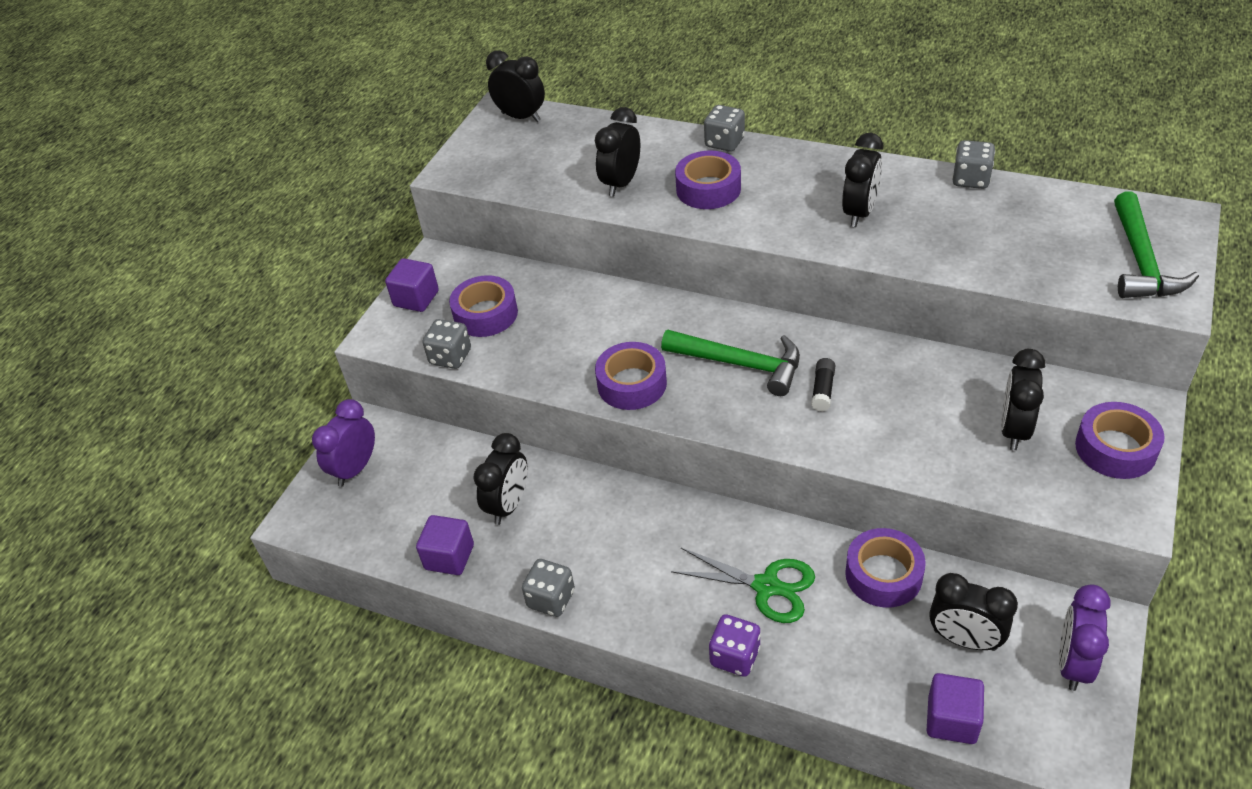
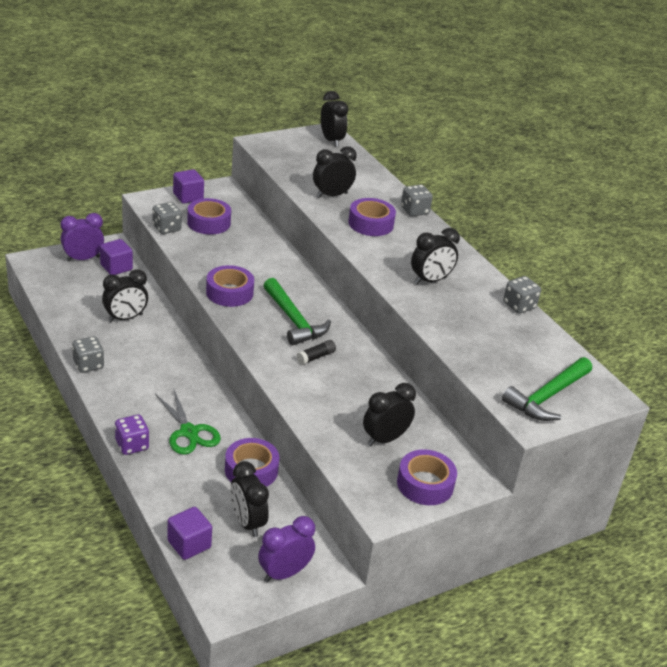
camera: 30 degrees right, 10 degrees down
purple cube [416,515,474,575] -> purple cube moved to [100,239,133,275]

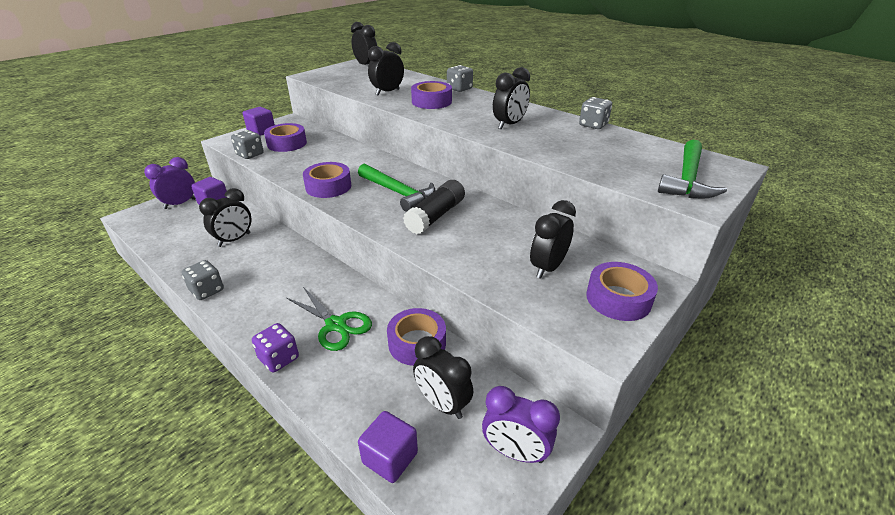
camera: 15 degrees left, 0 degrees up
purple clock [258,516,315,582] -> purple clock turned 105 degrees counterclockwise [482,386,560,463]
black glue stick [297,340,336,365] -> black glue stick [403,180,465,234], size x1.88

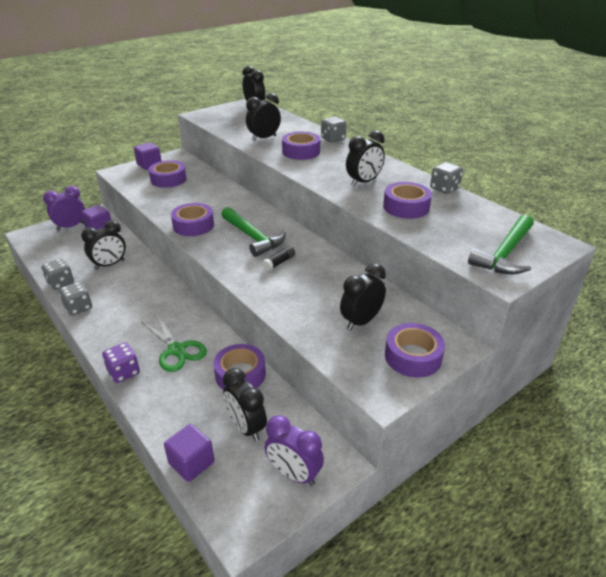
camera: 10 degrees right, 0 degrees up
grey dice [231,130,264,159] -> grey dice moved to [41,258,74,290]
black glue stick [403,180,465,234] -> black glue stick [262,246,295,271], size x0.53
none -> purple tape [383,182,432,219]

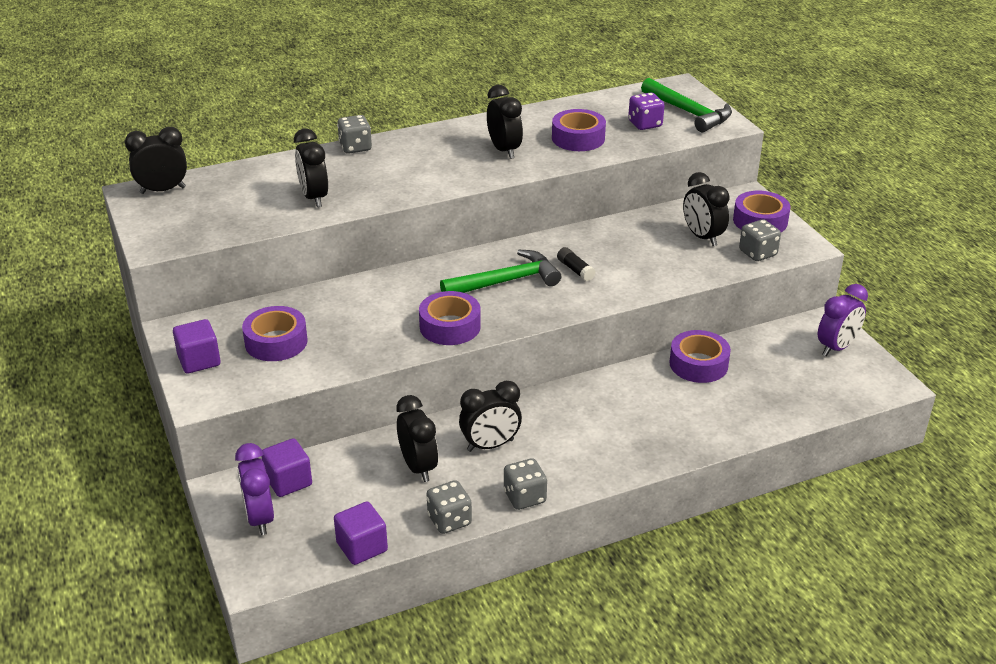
camera: 75 degrees left, 0 degrees up
purple dice [102,342,140,383] -> purple dice moved to [628,93,665,130]
green scissors [142,314,207,372] -> none
purple cube [164,424,214,482] -> purple cube moved to [334,501,388,565]
black clock [223,368,267,441] -> black clock moved to [459,381,522,452]
purple tape [282,132,320,160] -> none
grey dice [430,162,463,194] -> grey dice moved to [739,219,781,261]

